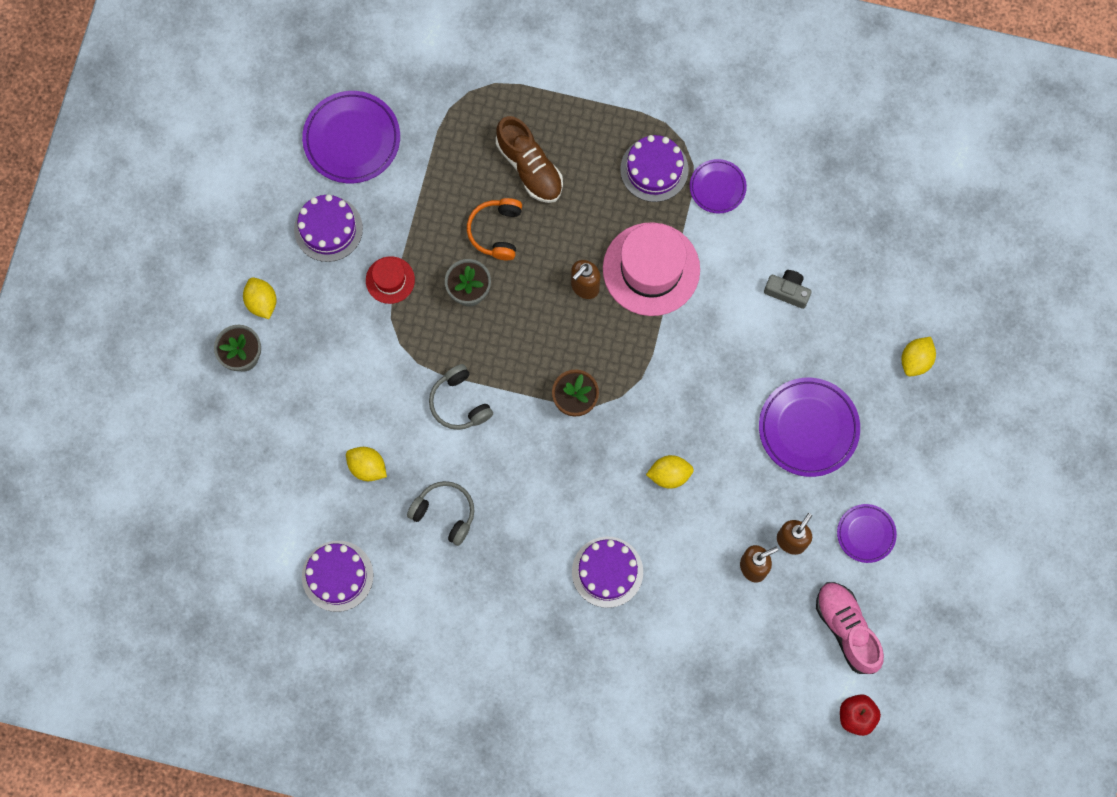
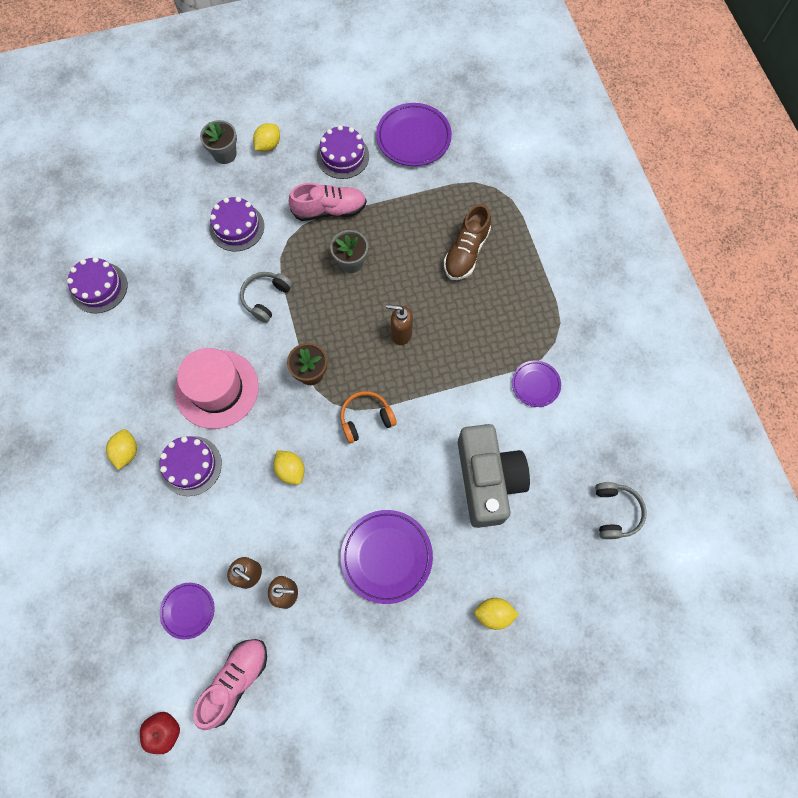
camera: 60 degrees right, 5 degrees down
yellow lemon [346,447,387,481] -> yellow lemon moved to [106,429,137,470]
red hat [366,256,415,304] -> pink shoe [289,183,367,221]
grey headphones [407,481,475,546] -> grey headphones moved to [595,482,646,539]
orange headphones [467,198,522,260] -> orange headphones moved to [340,391,397,443]
pink hat [603,222,700,316] -> pink hat moved to [175,348,259,429]
purple cake [620,135,689,202] -> purple cake moved to [210,197,264,252]
grey camera [764,270,812,309] -> grey camera [458,424,530,528], size x2.34
purple plate [837,504,897,563] -> purple plate moved to [160,583,215,639]

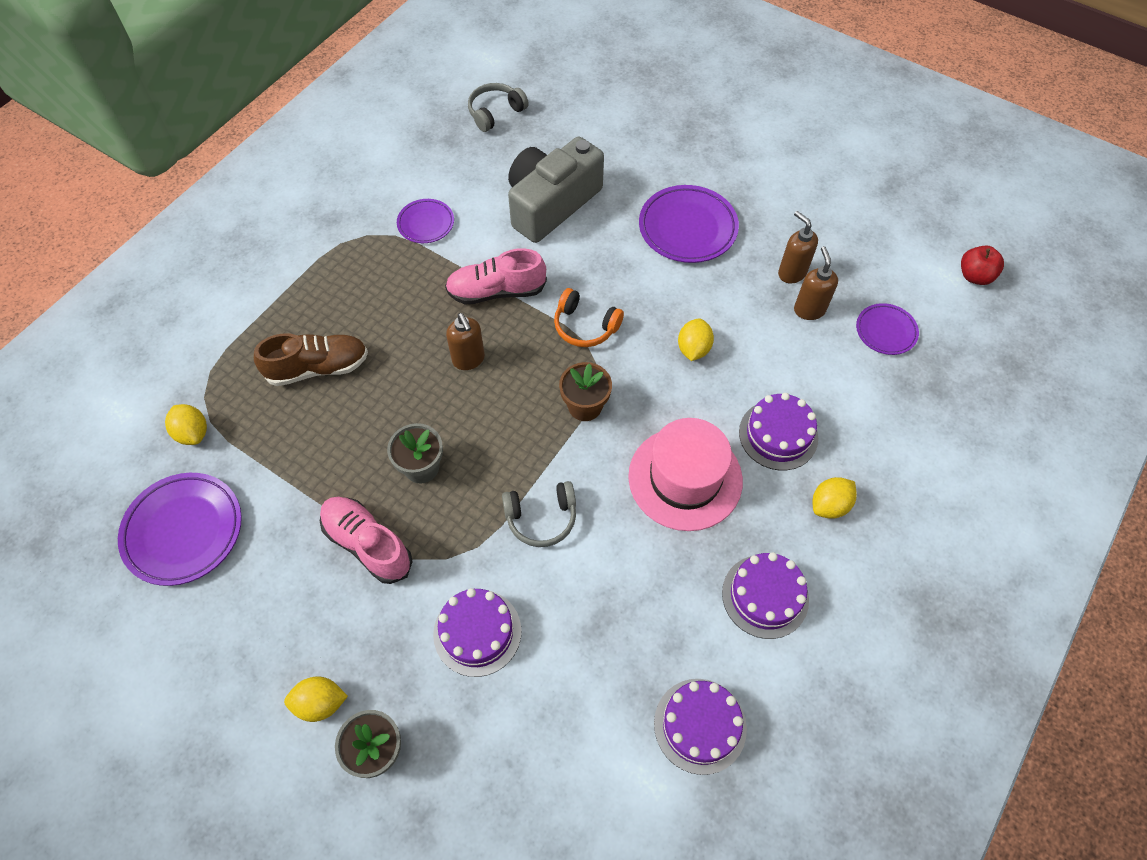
camera: 130 degrees left, 10 degrees down
pink shoe [193,639,267,730] -> pink shoe moved to [445,248,547,304]
purple cake [317,125,369,179] -> purple cake moved to [722,552,809,639]
yellow lemon [474,598,519,630] -> yellow lemon moved to [165,404,207,445]

